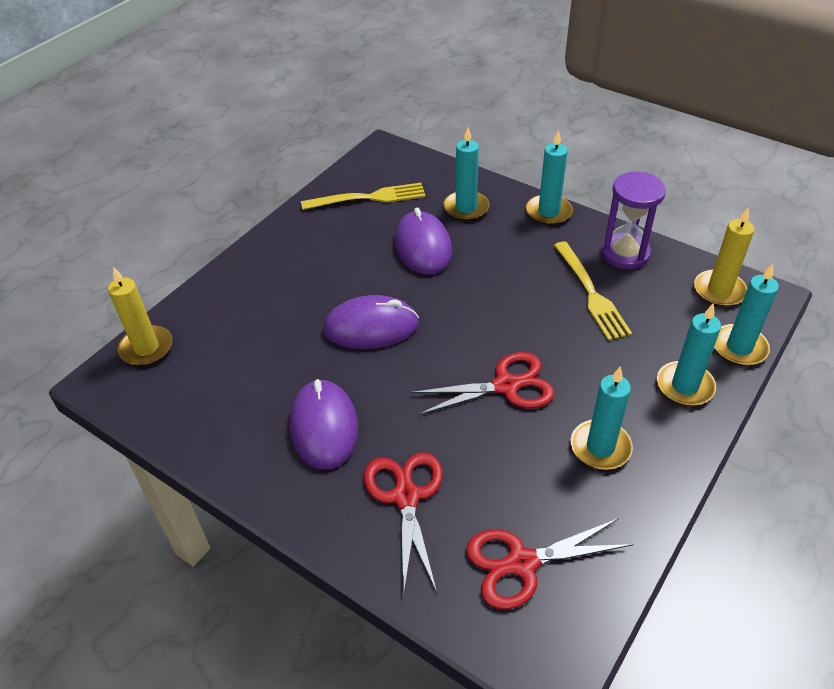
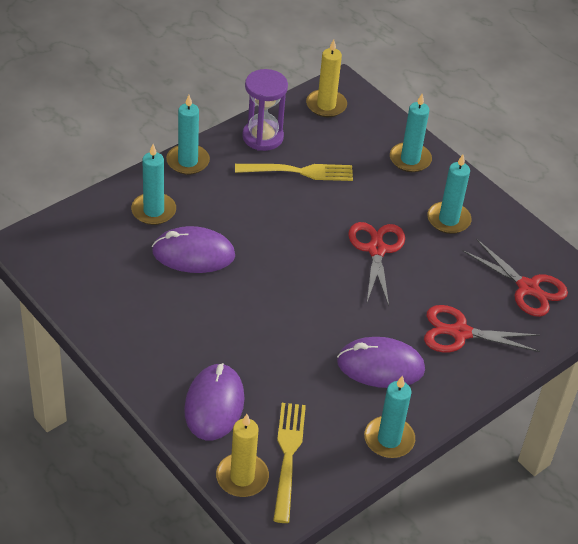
camera: 80 degrees left, 0 degrees up
yellow fork [301,183,426,210] -> yellow fork moved to [273,403,306,523]
purple mouse [323,295,419,349] -> purple mouse moved to [184,363,245,440]
red scissors [466,518,633,610] -> red scissors turned 45 degrees counterclockwise [463,239,568,317]
turquoise candle [714,264,779,366] -> turquoise candle moved to [364,375,415,458]

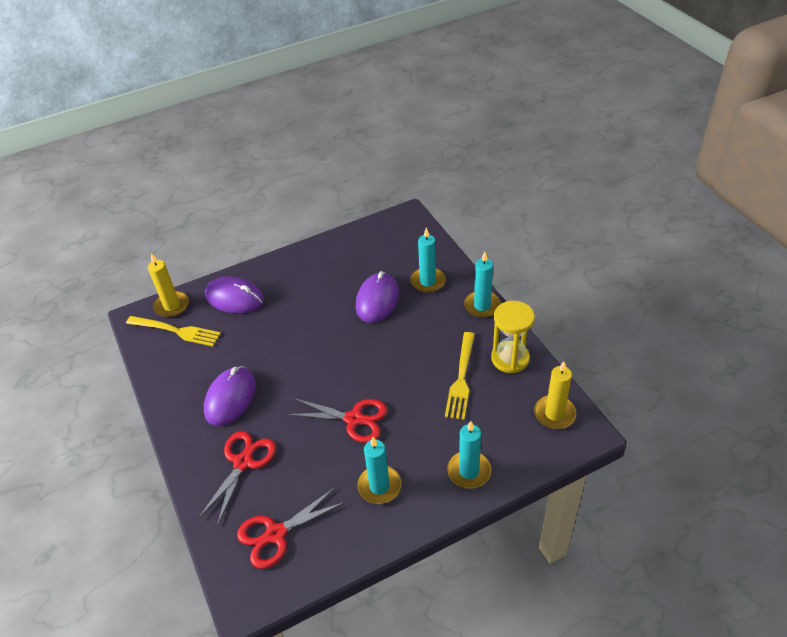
camera: 110 degrees right, 0 degrees up
purple hourglass [242,69,288,151] -> yellow hourglass [491,301,535,373]
turquoise candle [364,375,415,458] -> none

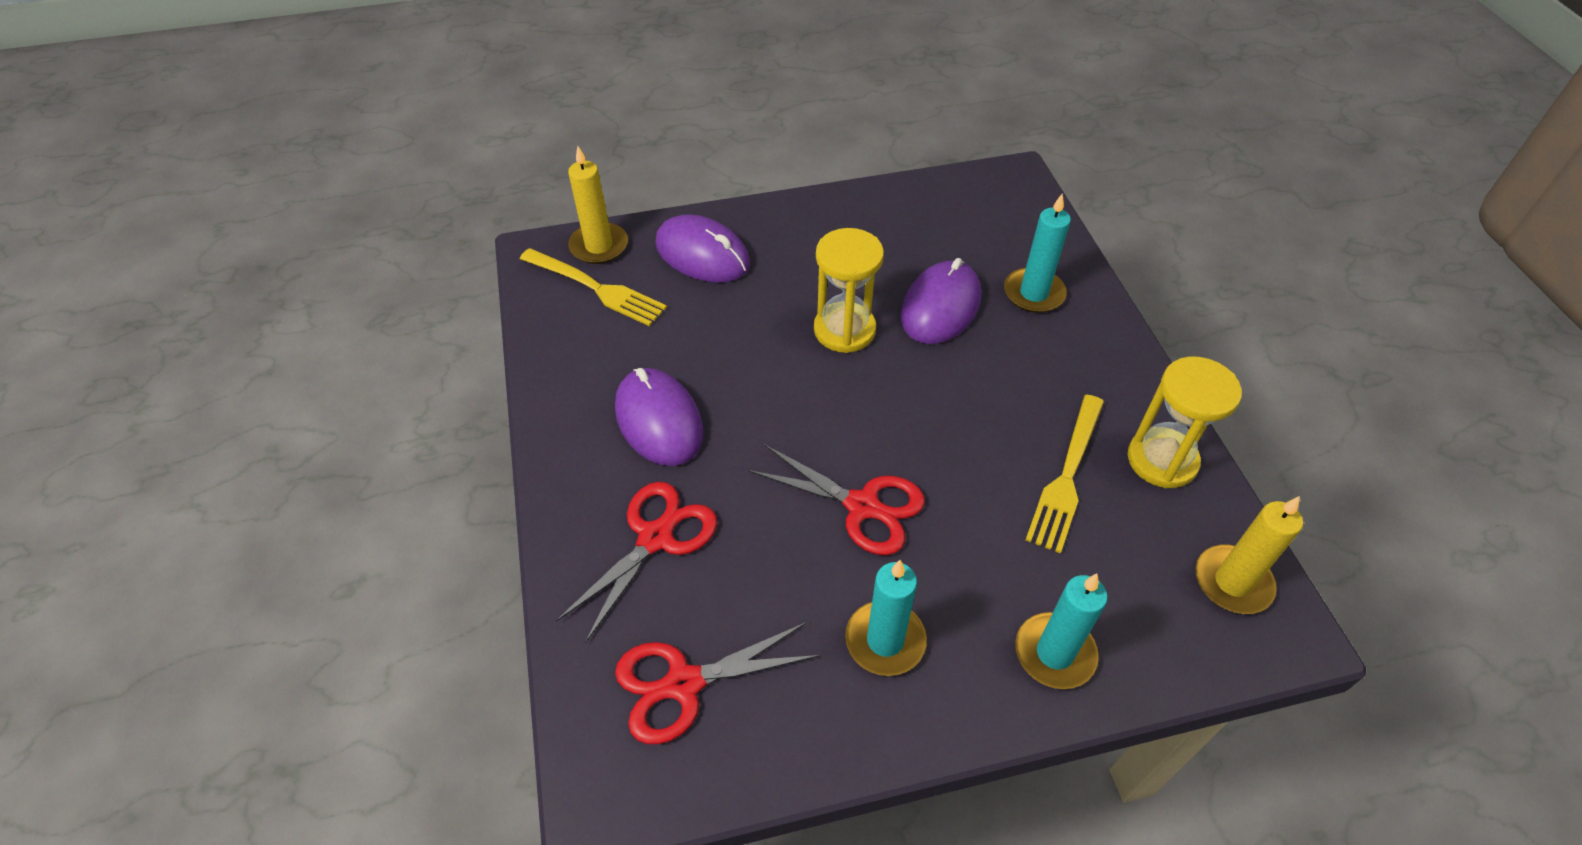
camera: 10 degrees right, 5 degrees up
purple mouse [204,366,256,426] -> purple mouse turned 60 degrees counterclockwise [615,368,703,466]
turquoise candle [464,252,501,318] -> none
none -> yellow hourglass [814,228,884,353]

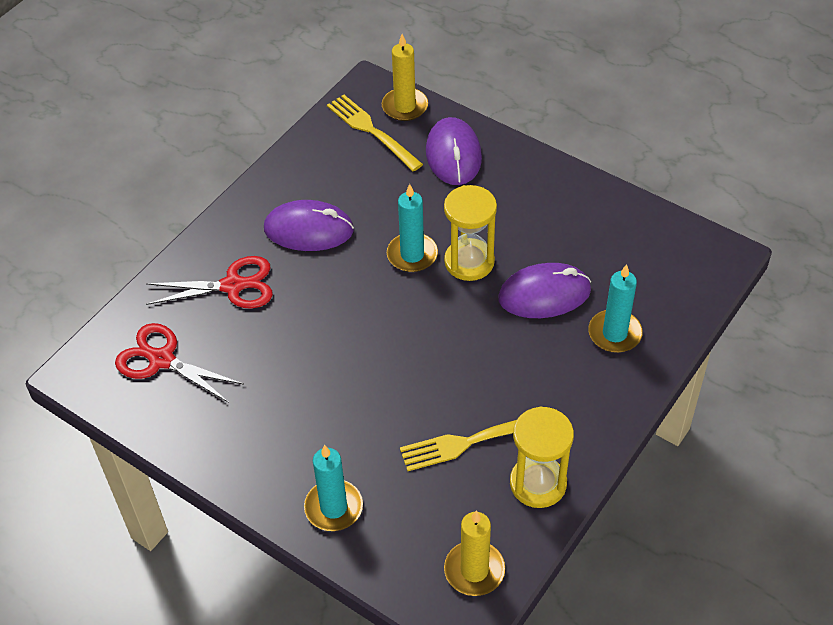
camera: 50 degrees right, 0 degrees up
yellow fork [520,248,667,326] -> yellow fork turned 150 degrees clockwise [327,95,423,171]
purple mouse [615,368,703,466] -> purple mouse turned 75 degrees clockwise [264,200,354,251]
red scissors [748,444,925,555] -> none
turquoise candle [845,560,927,676] -> turquoise candle moved to [387,184,438,272]

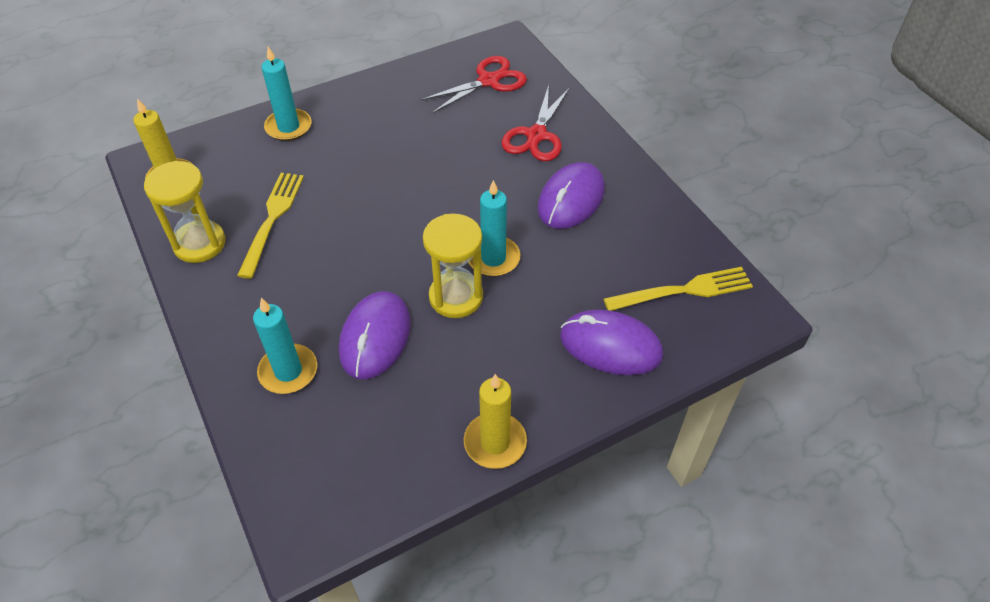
camera: 115 degrees right, 0 degrees up
yellow candle [382,34,428,121] -> yellow candle moved to [464,374,527,469]

